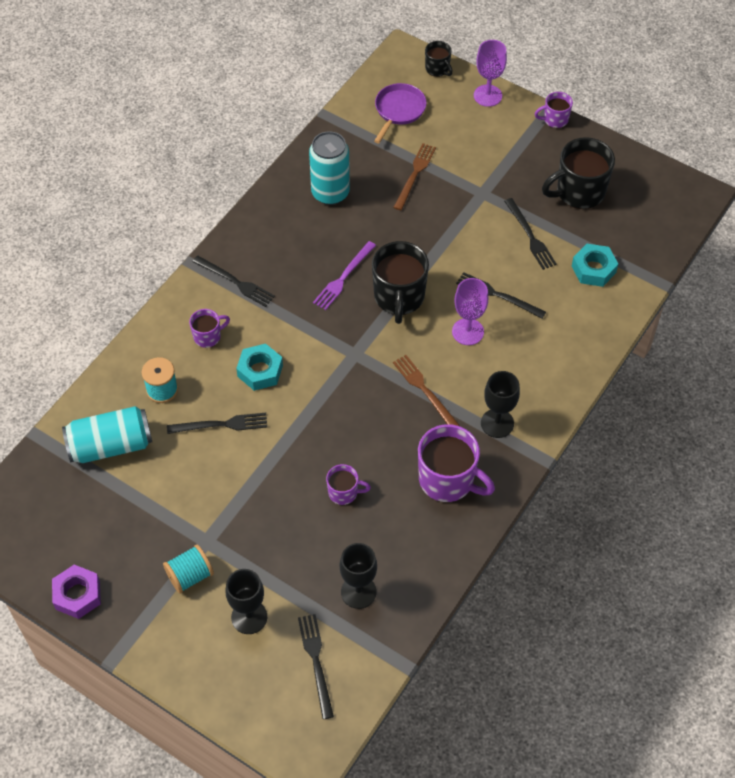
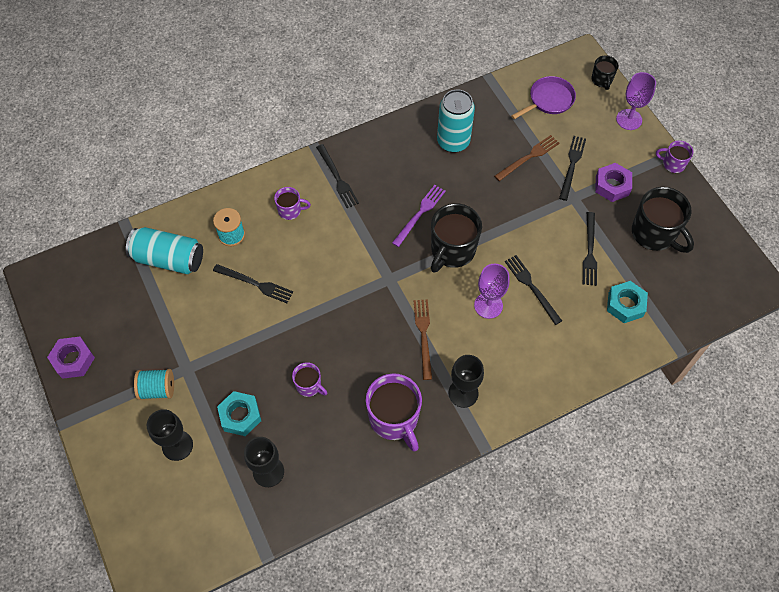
camera: 30 degrees right, 5 degrees up
turquoise nut [236,344,283,391] -> turquoise nut moved to [217,391,261,436]
black fork [298,614,334,719] -> black fork moved to [559,136,586,201]
purple fork [313,241,376,310] -> purple fork turned 150 degrees clockwise [392,185,446,247]
black mug [542,137,615,209] -> black mug turned 135 degrees counterclockwise [632,187,694,253]
none -> purple nut [595,163,632,202]

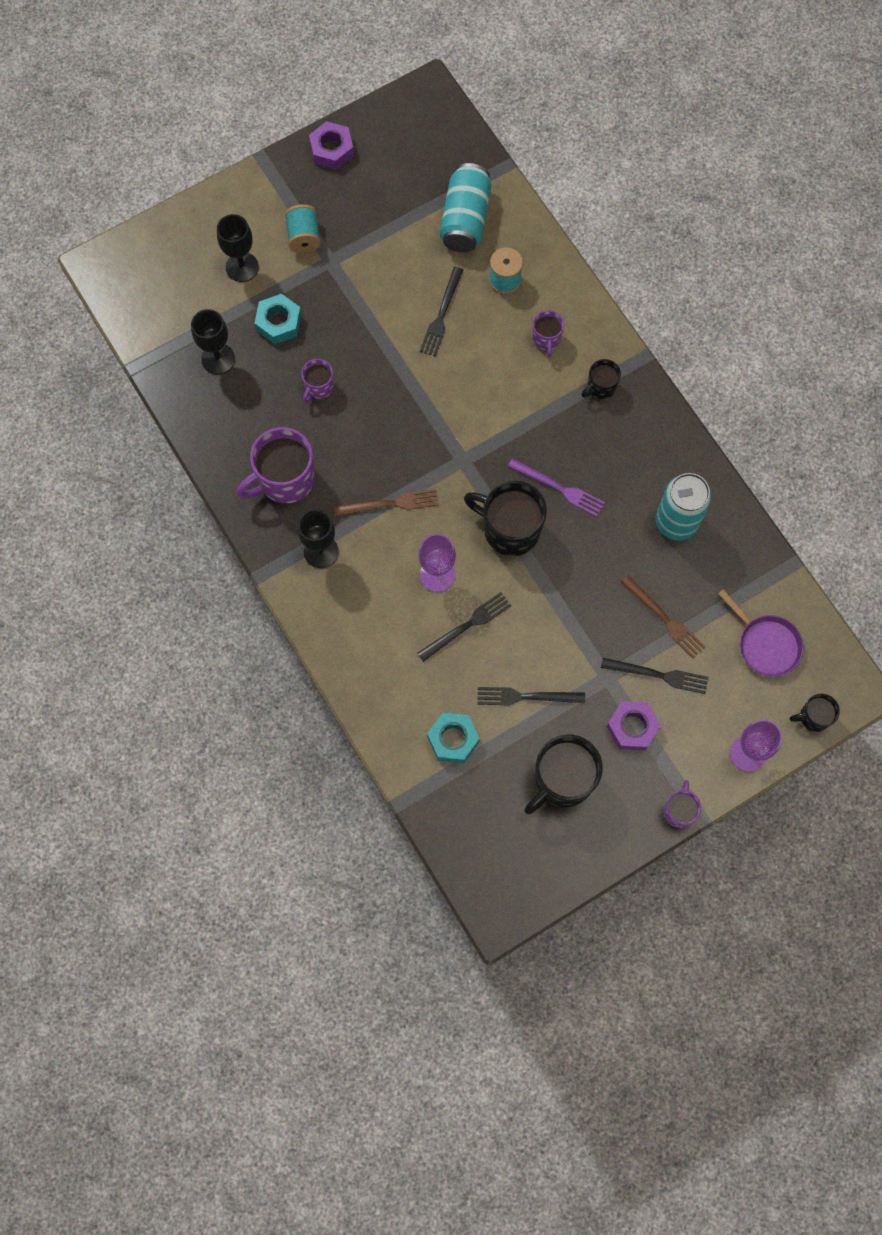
camera: 85 degrees right, 10 degrees up
black fork [316,144,359,208] -> black mug [581,359,621,399]

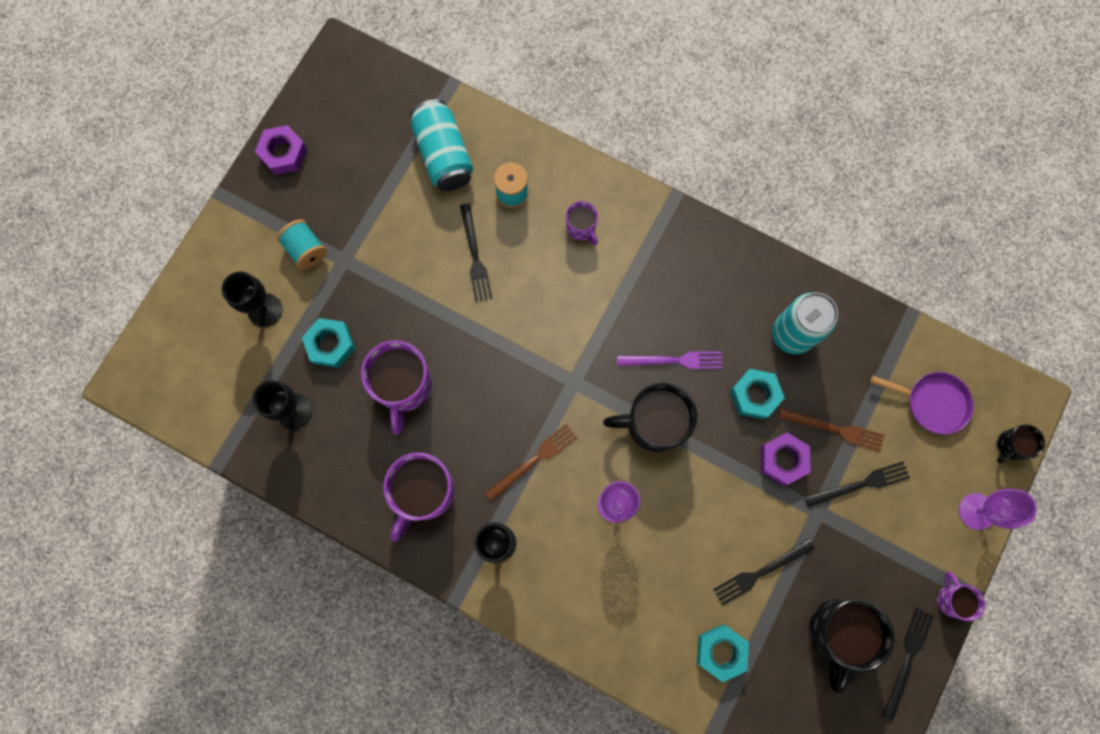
camera: 30 degrees left, 5 degrees up
purple mug [301,359,334,403] -> purple mug [361,340,432,435], size x1.90
black fork [417,592,511,662] -> black fork moved to [882,608,934,721]
black mug [581,359,621,399] -> none
purple nut [606,701,661,750] -> purple nut moved to [761,433,811,486]
none -> turquoise nut [730,369,785,419]

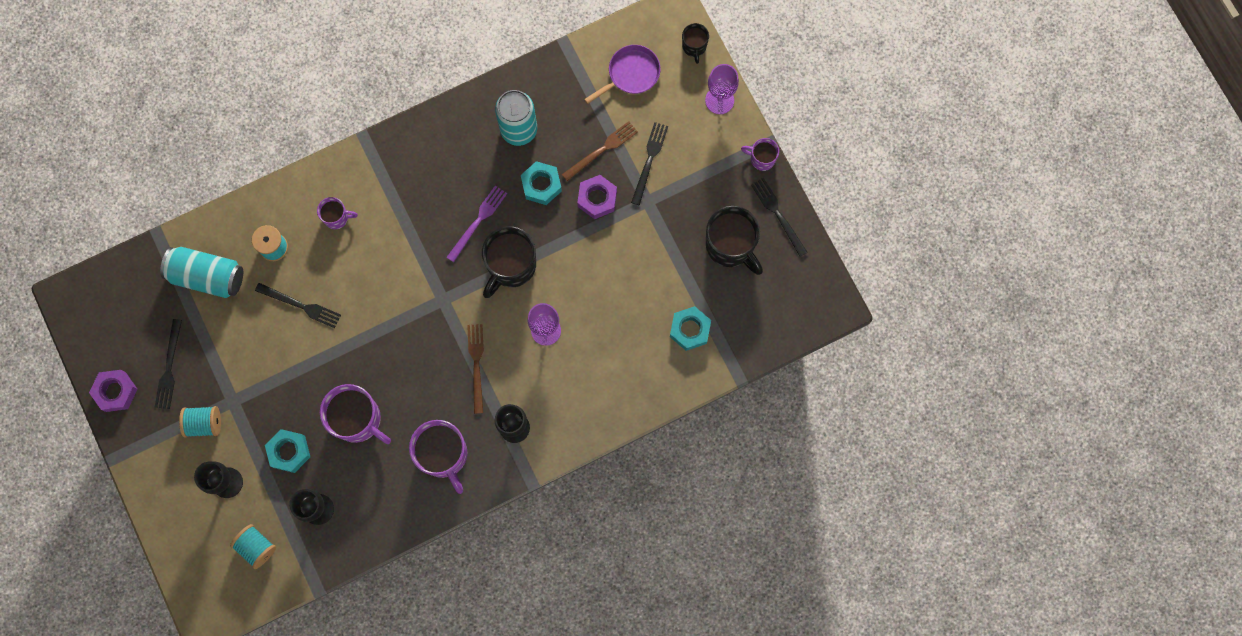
camera: 55 degrees left, 0 degrees up
black fork [713,539,815,606] -> black fork moved to [155,319,182,409]
none -> turquoise spool [230,524,276,569]

